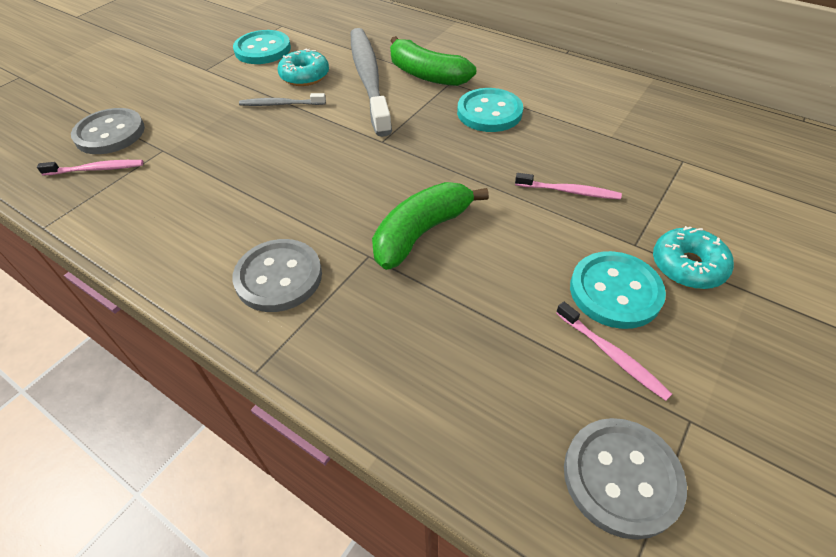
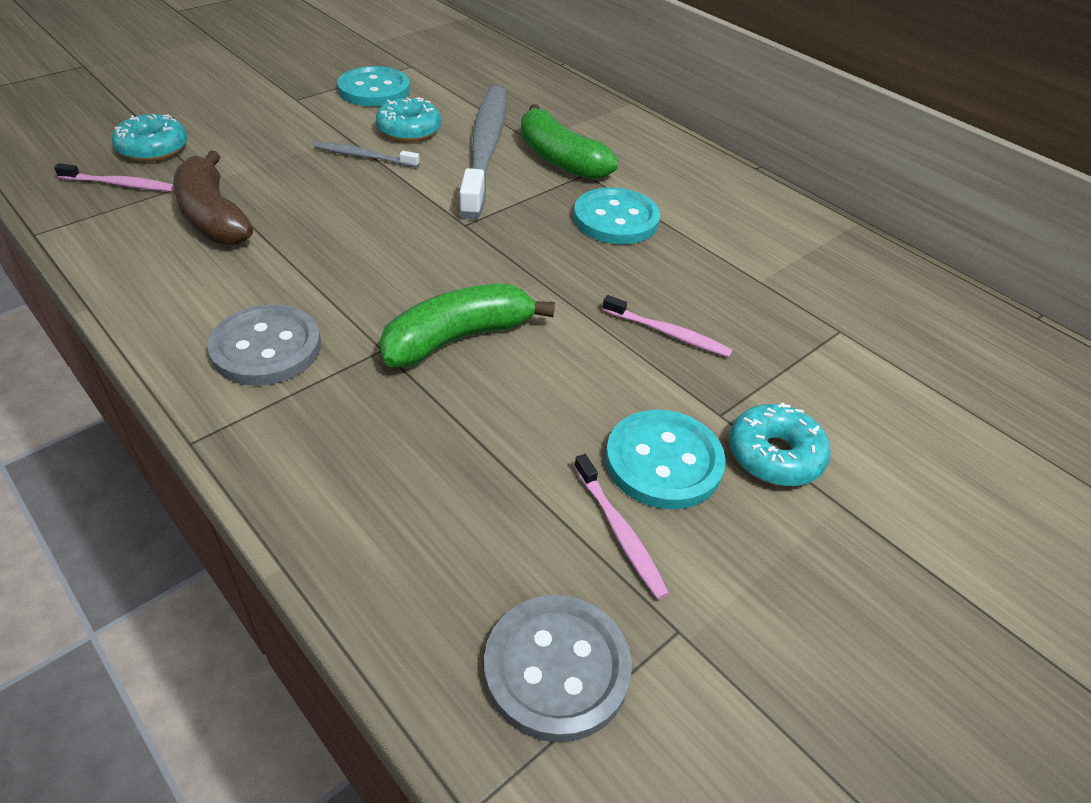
camera: 10 degrees right, 5 degrees down
grey button [71,108,145,154] -> turquoise donut [112,114,187,162]
none -> brown banana [173,151,253,245]

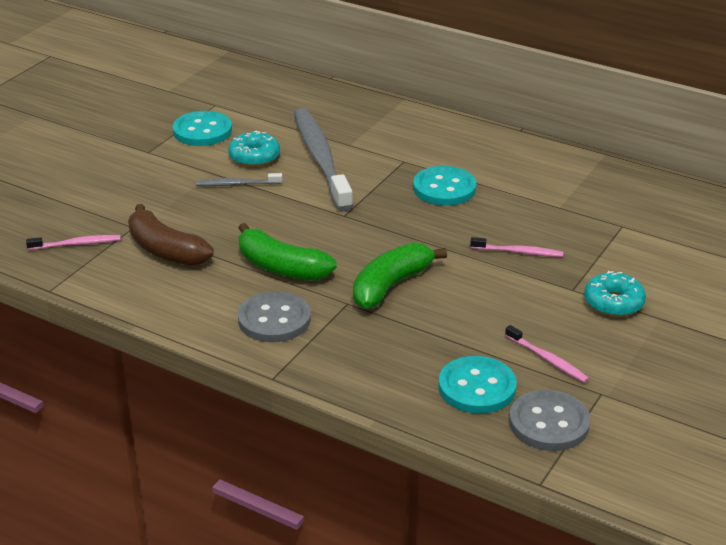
camera: 15 degrees left, 10 degrees down
turquoise donut [112,114,187,162] -> none
green banana [521,104,619,180] -> green banana moved to [239,223,337,280]
turquoise button [606,410,726,509] -> turquoise button moved to [438,356,517,414]

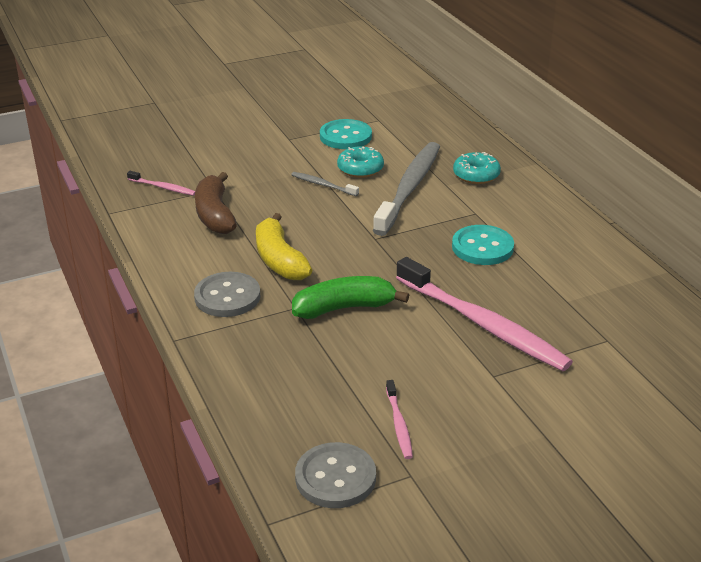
camera: 35 degrees right, 0 degrees up
green banana [239,223,337,280] -> yellow banana [256,213,312,280]
turquoise button [438,356,517,414] -> none
pink toothbrush [470,237,563,257] -> pink toothbrush [396,257,573,371], size x2.30
turquoise donut [584,271,646,317] -> turquoise donut moved to [453,152,501,184]

